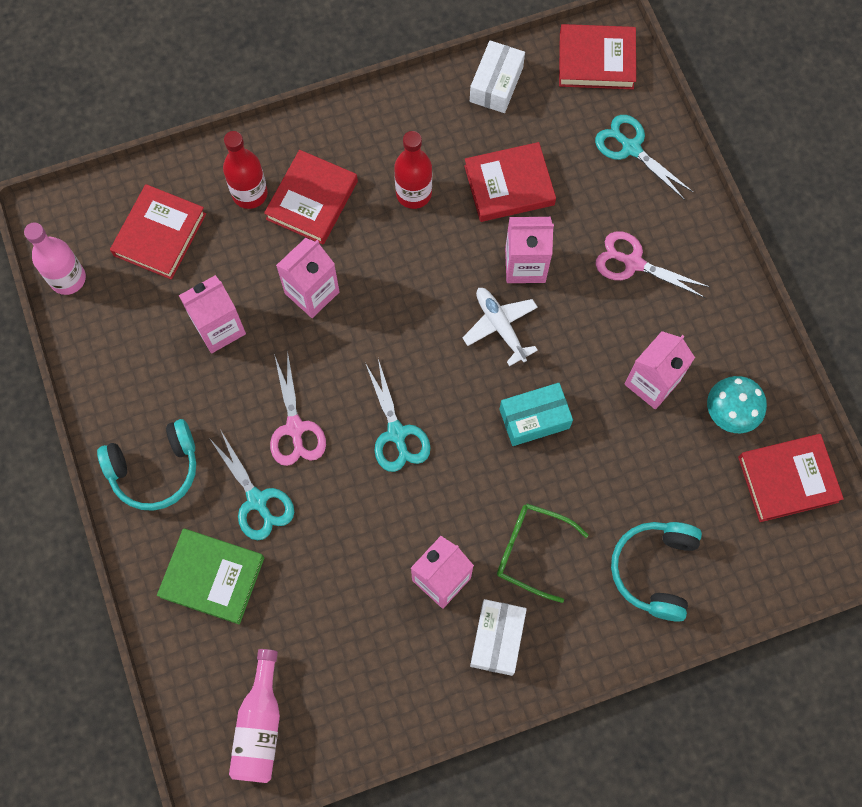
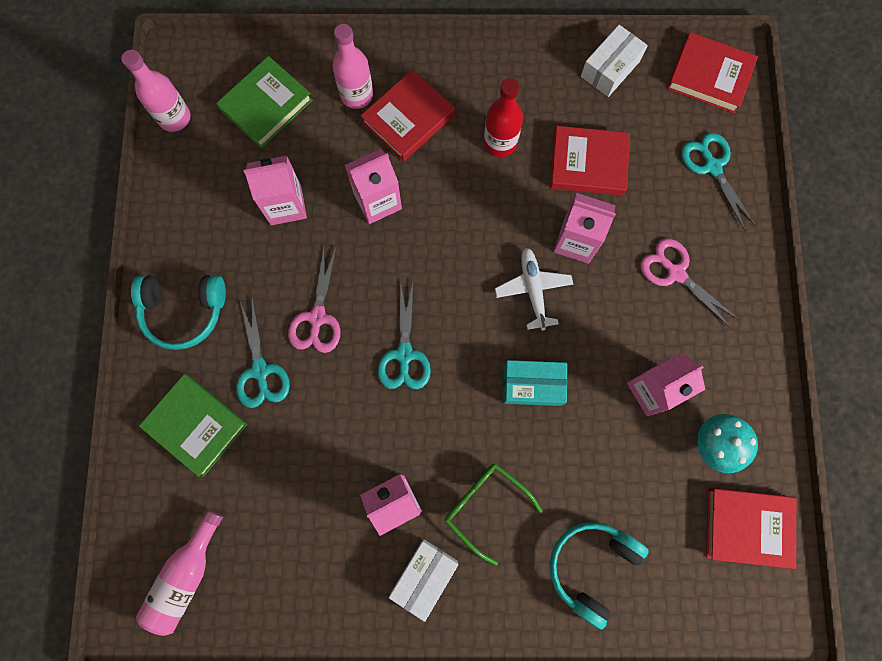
camera: 20 degrees right, 5 degrees up
red book [110,184,206,280] -> green book [216,56,313,148]
red bottle [223,131,268,209] -> pink bottle [332,24,373,109]

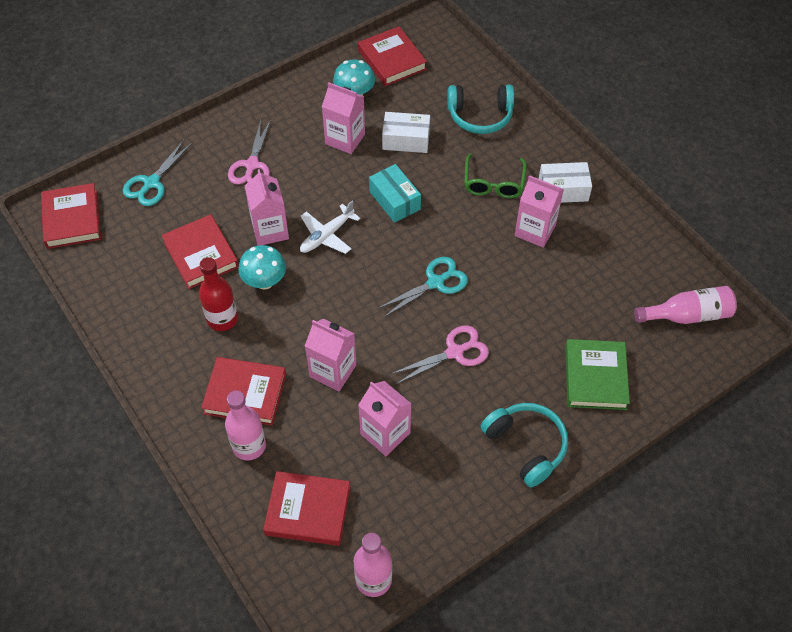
camera: 125 degrees left, 20 degrees down
green book [216,56,313,148] -> red book [263,471,350,546]
turquoise scissors [236,296,290,408] -> none
white box [581,25,648,97] -> white box moved to [382,112,430,153]
none -> turquoise mushroom [238,245,286,290]

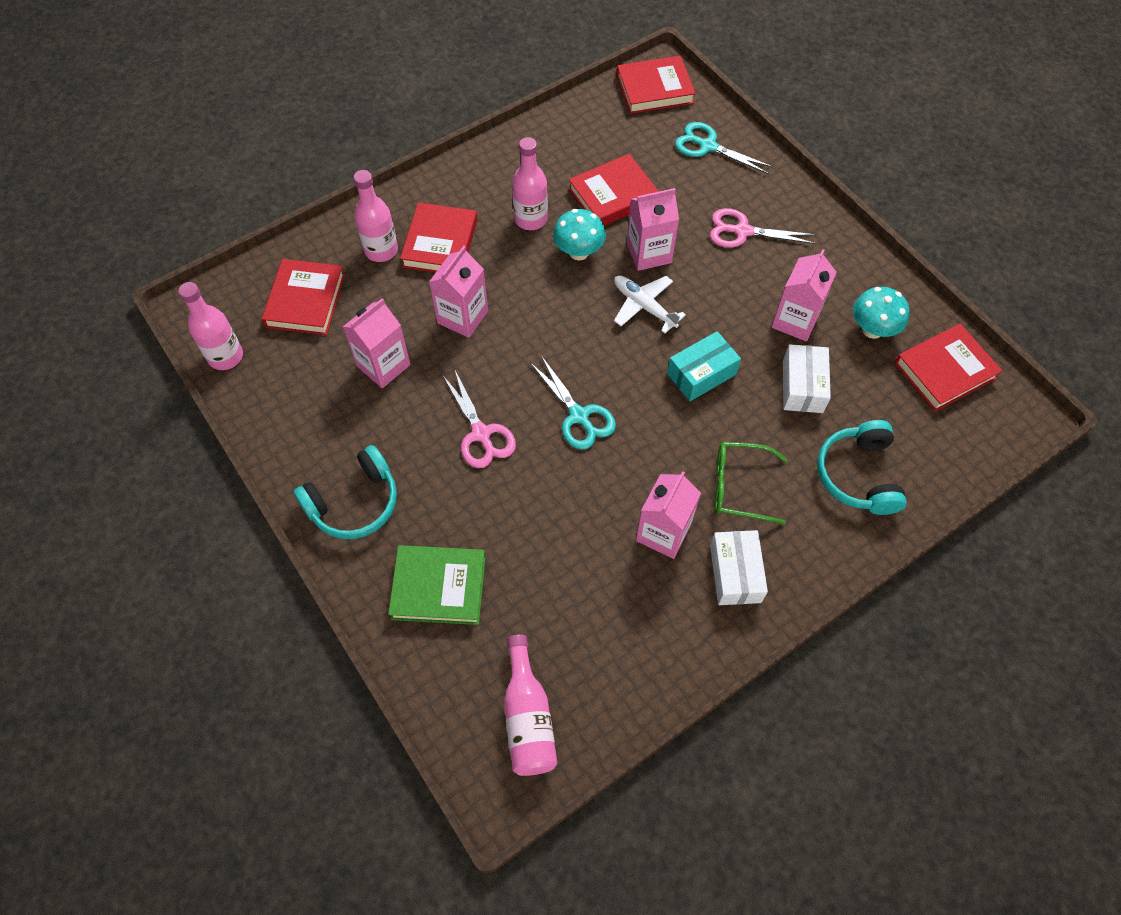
camera: 90 degrees right, 5 degrees up
red bottle [199,257,238,331] -> pink bottle [512,137,548,230]

